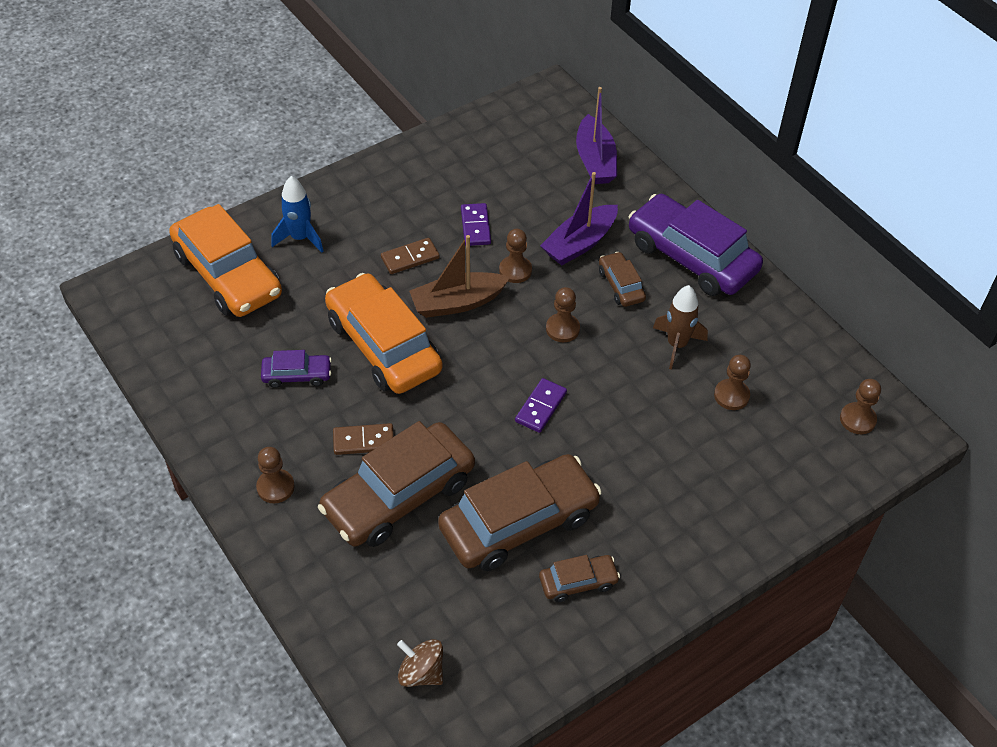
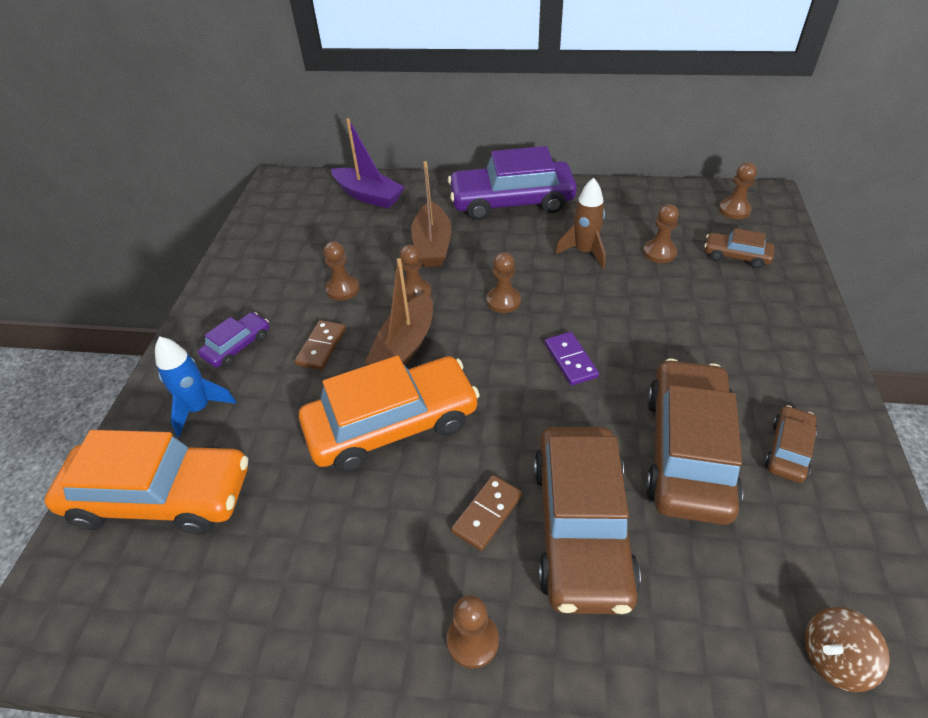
camera: 45 degrees left, 5 degrees down
purple car [261,350,332,388] -> purple car moved to [198,312,269,368]
orange car [325,273,442,394] -> orange car turned 150 degrees clockwise [299,356,480,472]
purple domino [461,203,491,246] -> brown pawn [324,241,360,301]
purple boat [540,172,618,265] -> brown boat [411,161,451,267]
brown car [599,252,646,307] -> brown car moved to [704,228,775,268]

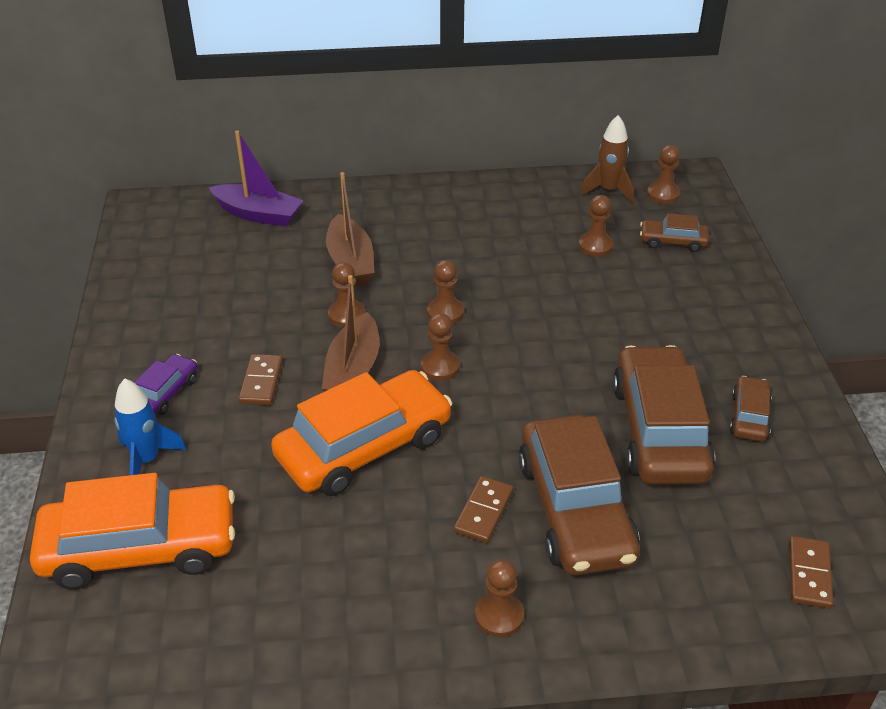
camera: 15 degrees left, 5 degrees down
brown pawn [324,241,360,301] -> brown pawn moved to [421,313,460,381]
purple car [448,146,577,220] -> none
purple domino [545,332,599,386] -> none
brown rocket [555,178,606,268] -> brown rocket moved to [580,115,633,204]
brown spinning top [805,607,890,692] -> brown domino [789,536,833,609]

